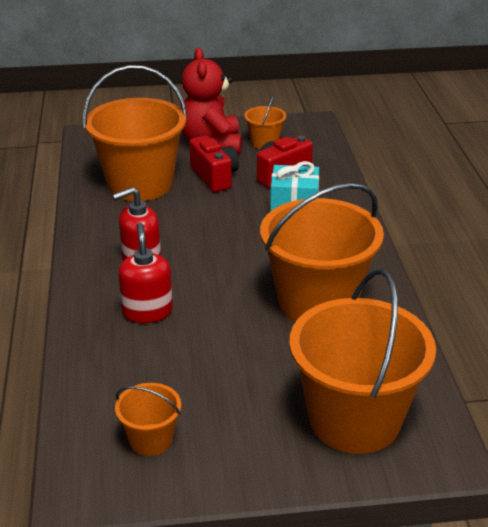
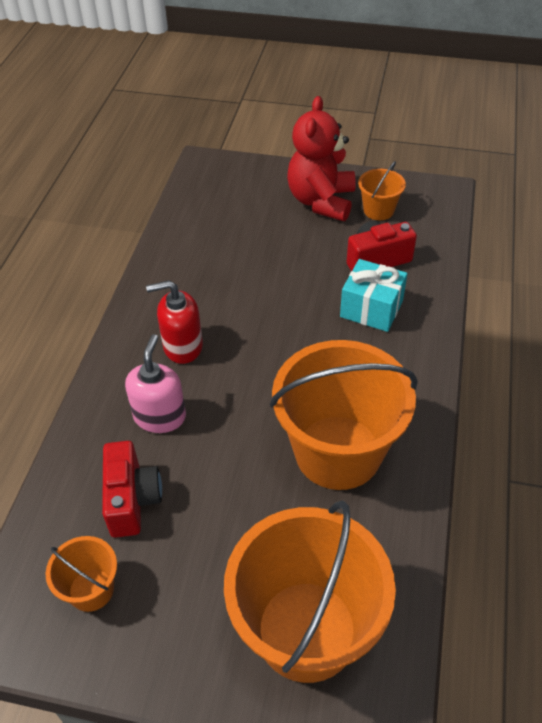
camera: 20 degrees right, 15 degrees up
orange bucket [83,65,187,201] -> none
red soap dispenser [118,223,173,323] -> pink soap dispenser [125,334,186,433]
red camera [189,135,239,192] -> red camera moved to [102,441,162,538]

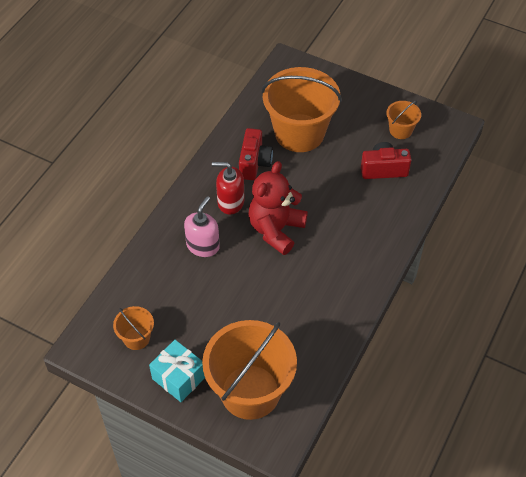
camera: 15 degrees right, 5 degrees up
red camera [102,441,162,538] -> red camera moved to [239,128,273,180]
orange bucket [270,340,418,490] -> orange bucket moved to [261,67,342,152]
red teddy bear [287,96,356,221] -> red teddy bear moved to [249,161,308,255]
turquoise gift [340,259,408,332] -> turquoise gift moved to [149,340,205,402]

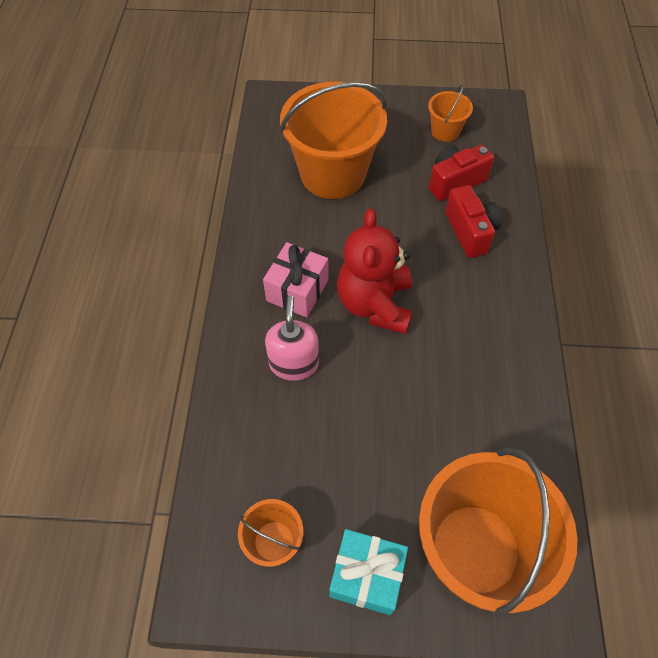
camera: 25 degrees left, 5 degrees up
red soap dispenser [212,162,244,214] -> pink gift [263,242,328,317]
red camera [239,128,273,180] -> red camera moved to [445,185,502,258]

